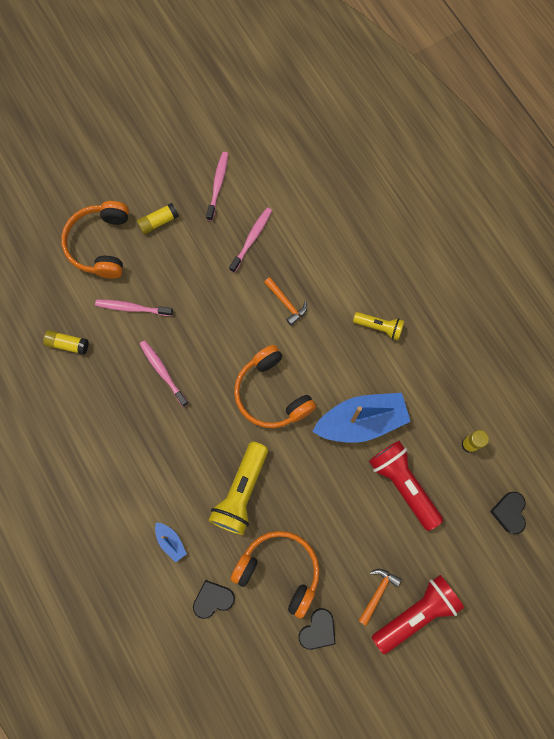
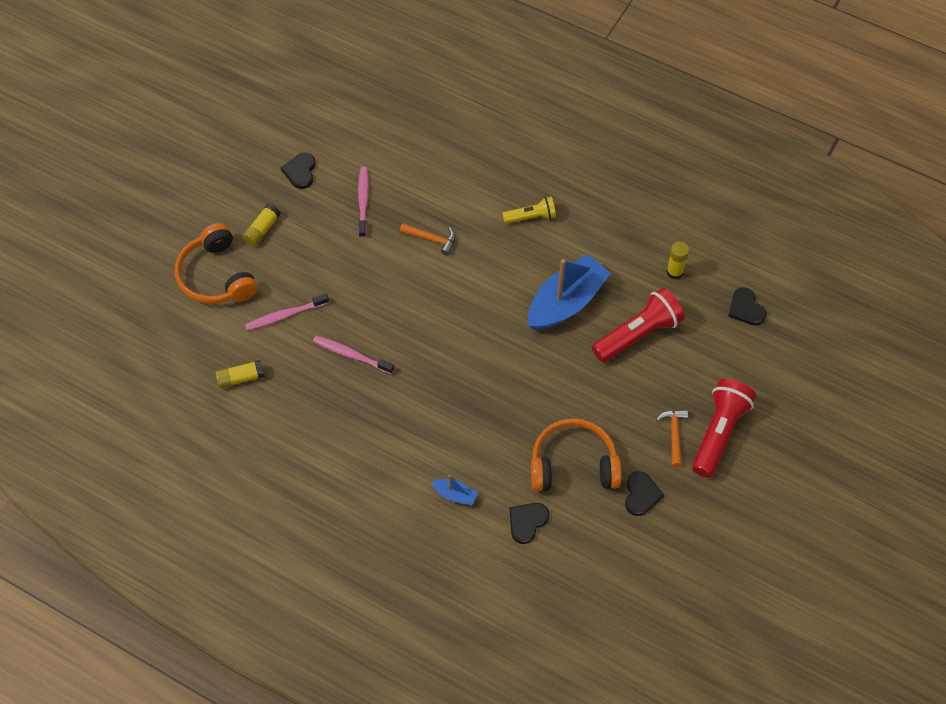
camera: 30 degrees left, 15 degrees down
pink toothbrush [206,152,228,221] -> black heart [281,153,316,189]
yellow flashlight [208,442,268,535] -> none
orange headphones [234,345,316,428] -> none
red flashlight [369,441,443,531] -> red flashlight turned 120 degrees clockwise [592,288,685,363]

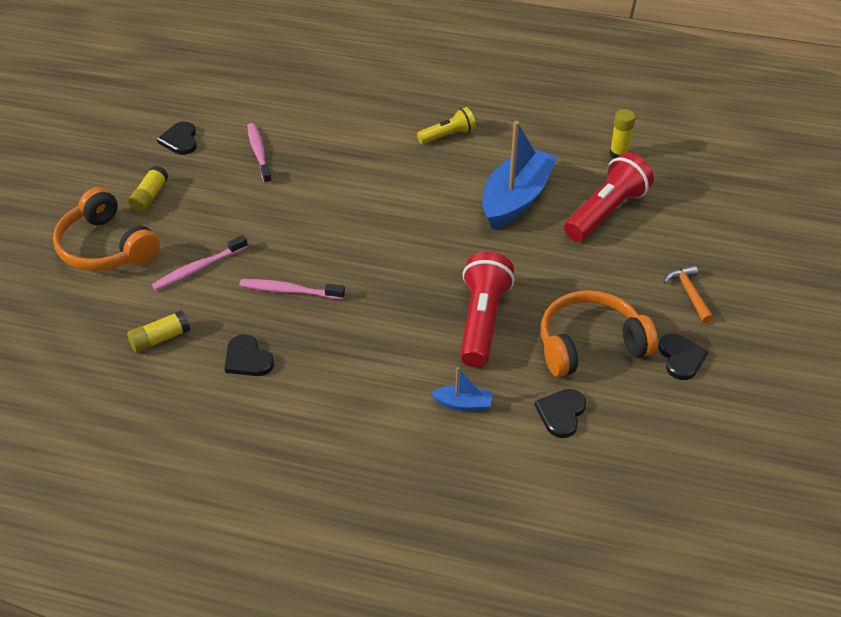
camera: 15 degrees left, 15 degrees down
orange hammer [400,223,456,256] -> none
red flashlight [692,379,756,478] -> red flashlight moved to [460,251,515,367]
black heart [728,287,767,325] -> black heart moved to [225,334,274,376]

